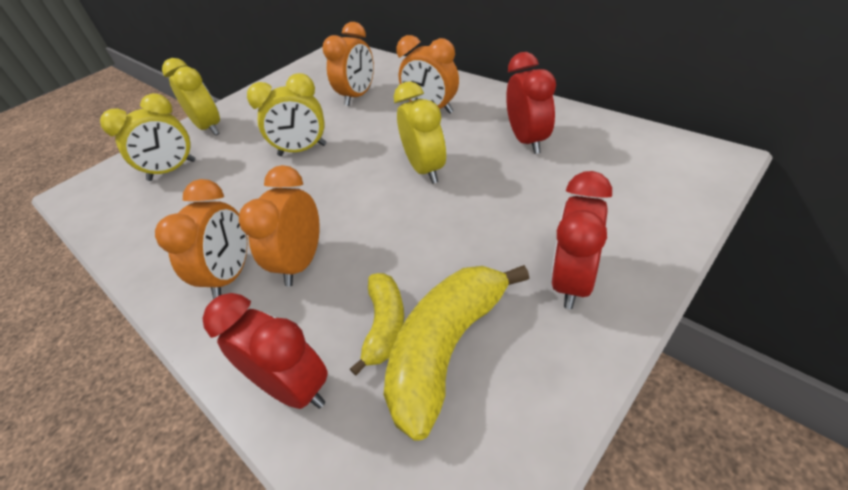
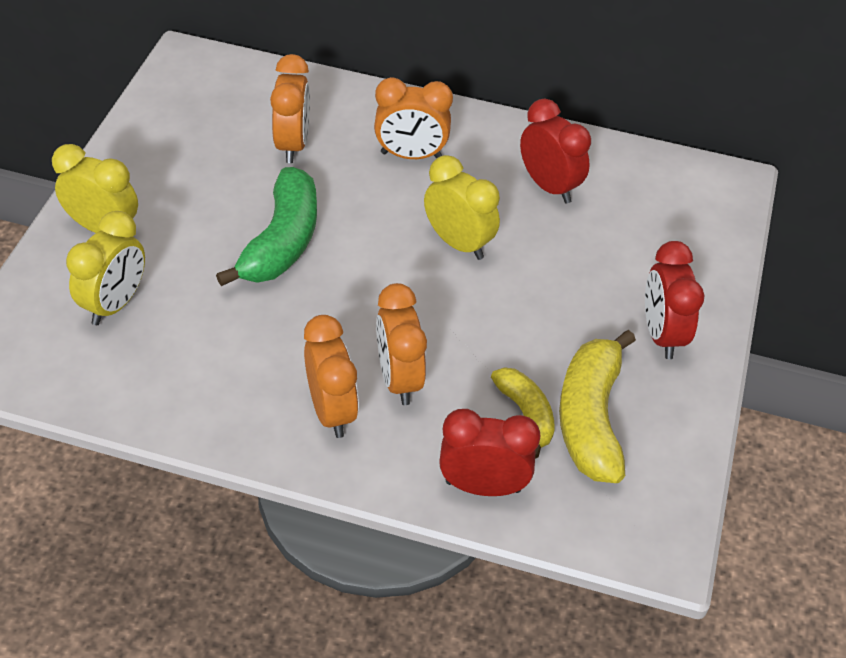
camera: 35 degrees left, 5 degrees up
yellow clock [247,73,327,156] -> green banana [216,167,317,286]

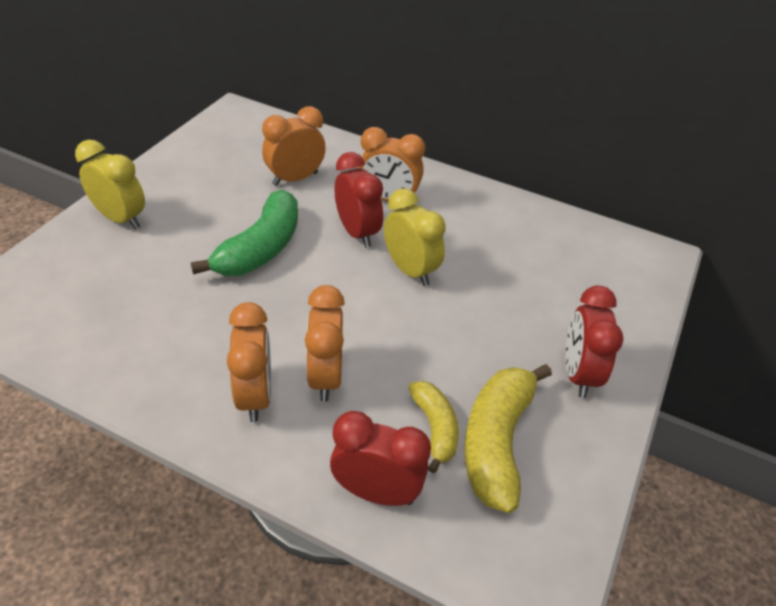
camera: 10 degrees right, 5 degrees down
yellow clock [66,211,145,325] -> none
orange clock [270,54,310,163] -> orange clock turned 135 degrees counterclockwise [262,106,326,186]
red clock [520,99,591,203] -> red clock moved to [334,152,383,248]

